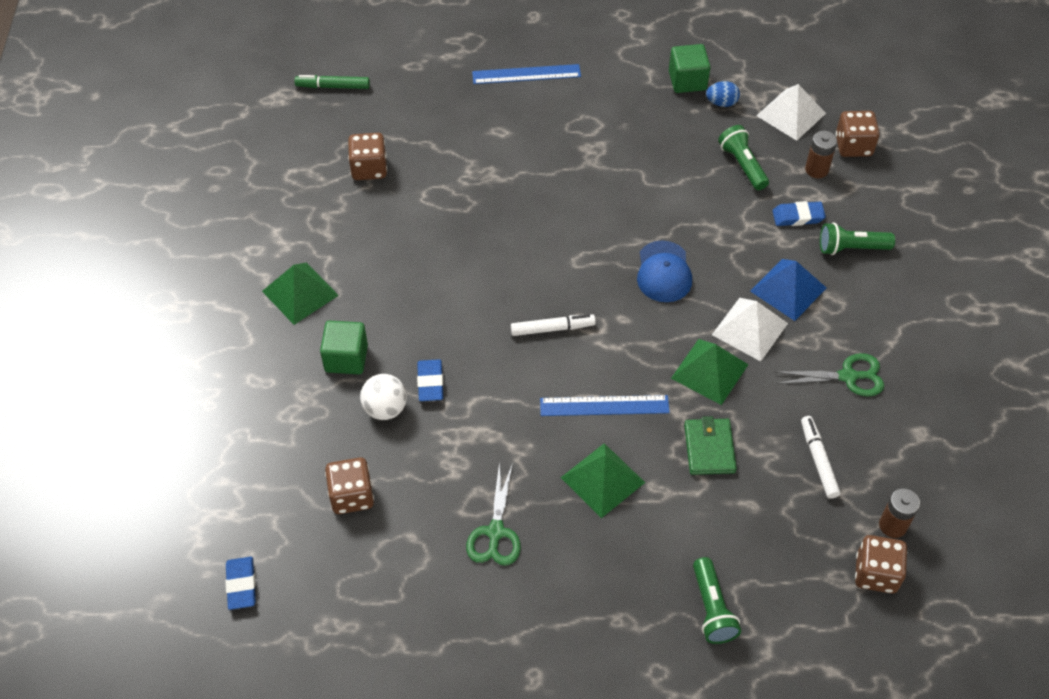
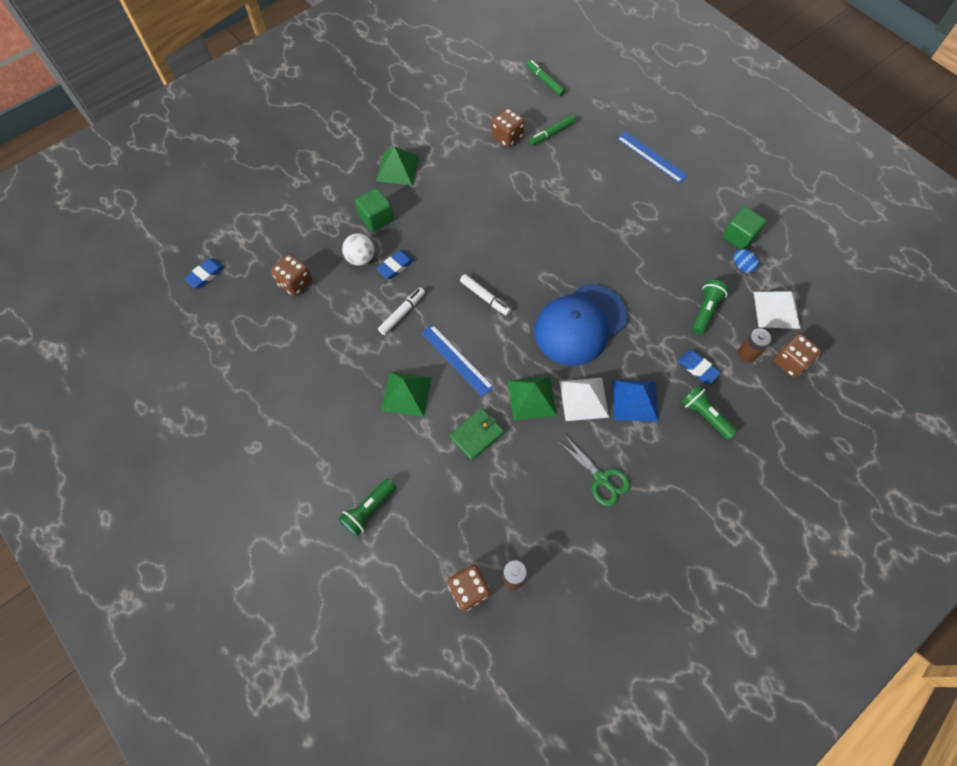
camera: 50 degrees right, 10 degrees up
green scissors [466,462,521,566] -> none
blue cap [637,241,692,302] -> blue cap [534,284,628,366], size x1.76
white marker [801,416,841,499] -> white marker moved to [378,287,425,335]
none -> green marker [529,115,576,146]

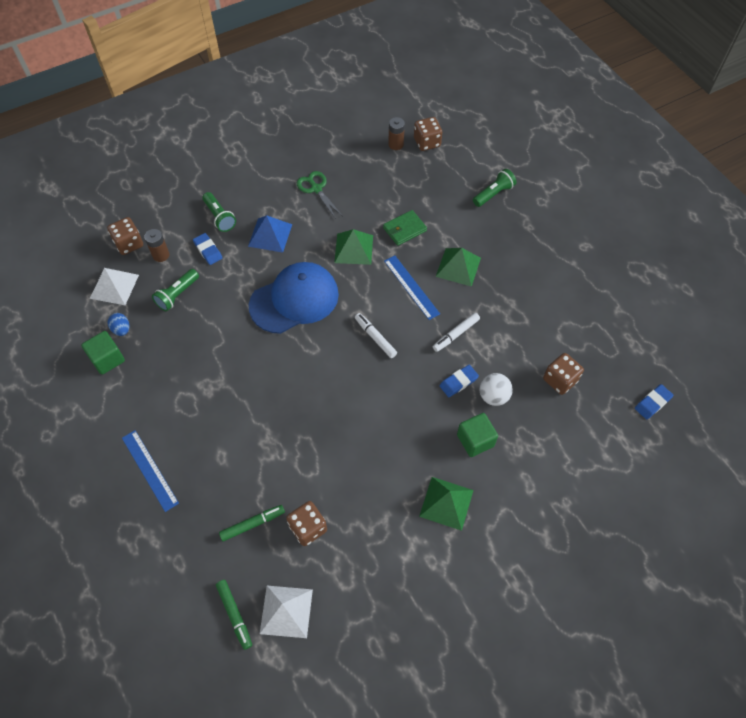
camera: 170 degrees left, 5 degrees down
white pyramid [560,378,609,421] -> white pyramid moved to [260,586,313,638]

